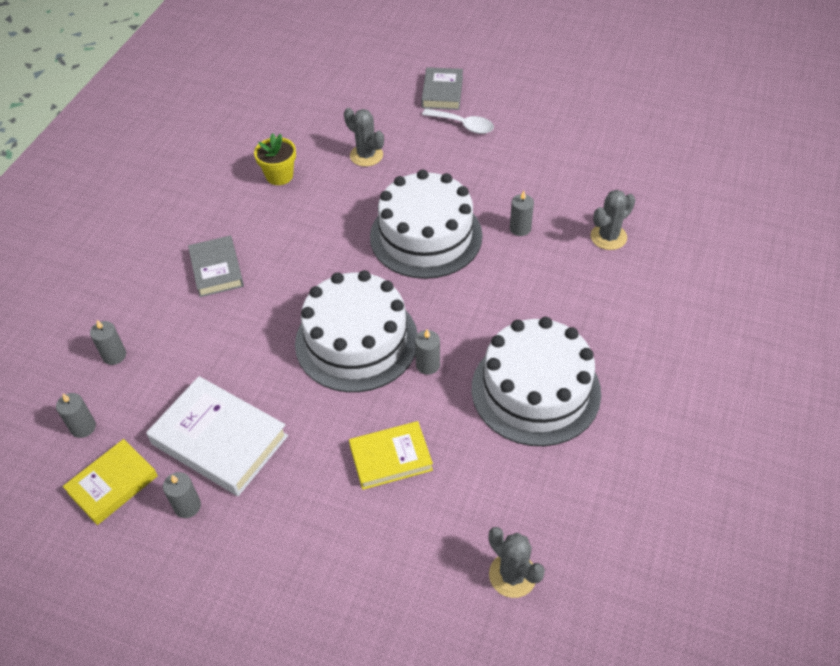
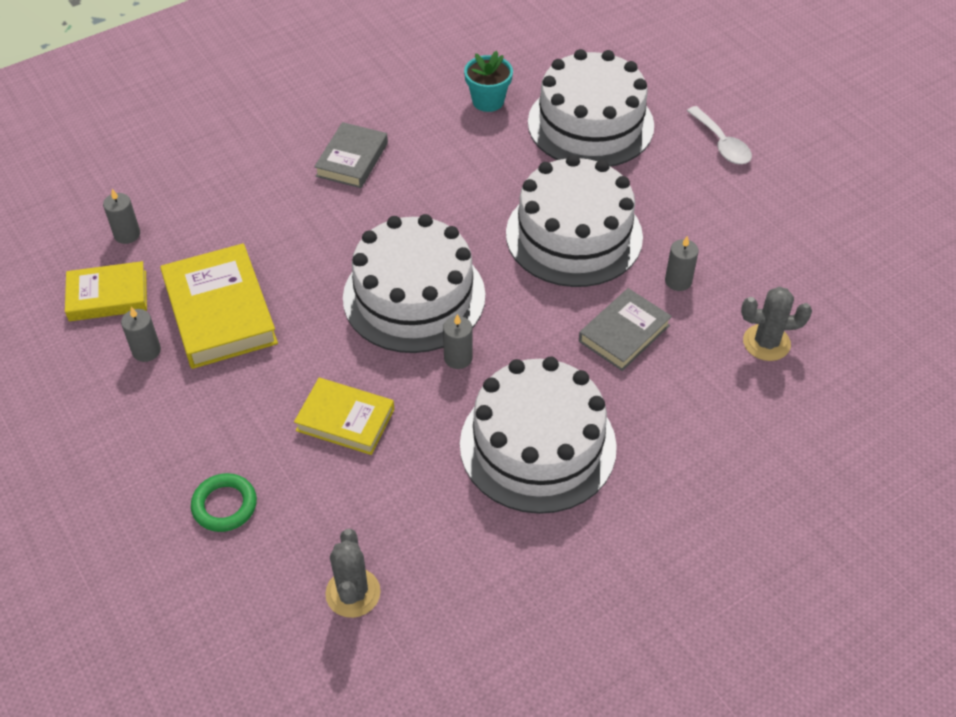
camera: 35 degrees right, 0 degrees up
grey candle [90,320,126,365] -> none
white book [146,376,288,496] -> yellow book [160,243,278,369]
yellow flower pot [254,133,296,185] -> turquoise flower pot [464,51,513,112]
grey cactus [344,108,384,167] -> white cake [528,49,654,167]
grey book [421,67,463,110] -> grey book moved to [579,288,672,371]
none -> green ring [191,473,257,532]

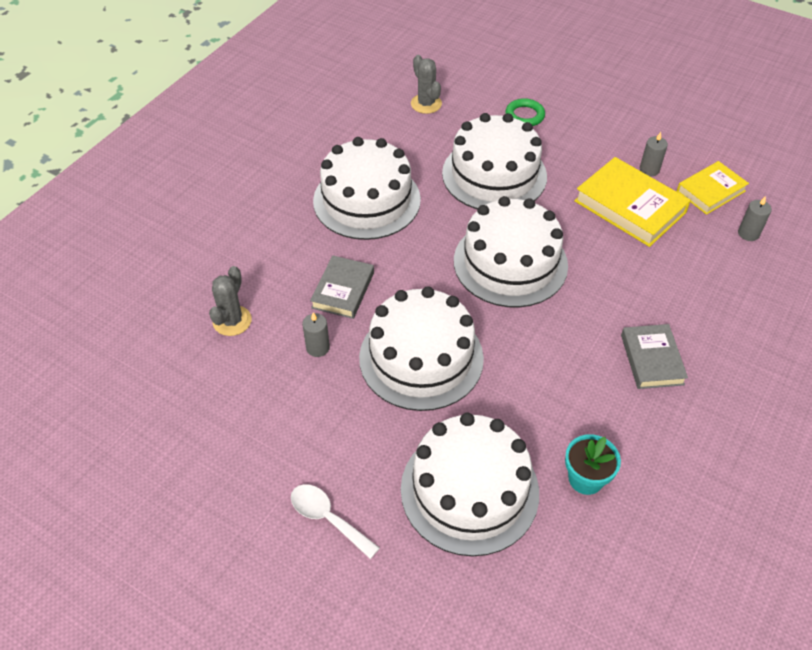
camera: 155 degrees right, 0 degrees up
yellow book [294,378,395,455] -> white cake [442,113,547,209]
grey candle [443,314,473,369] -> none
grey cactus [741,286,812,361] -> grey cactus turned 45 degrees counterclockwise [209,266,252,336]

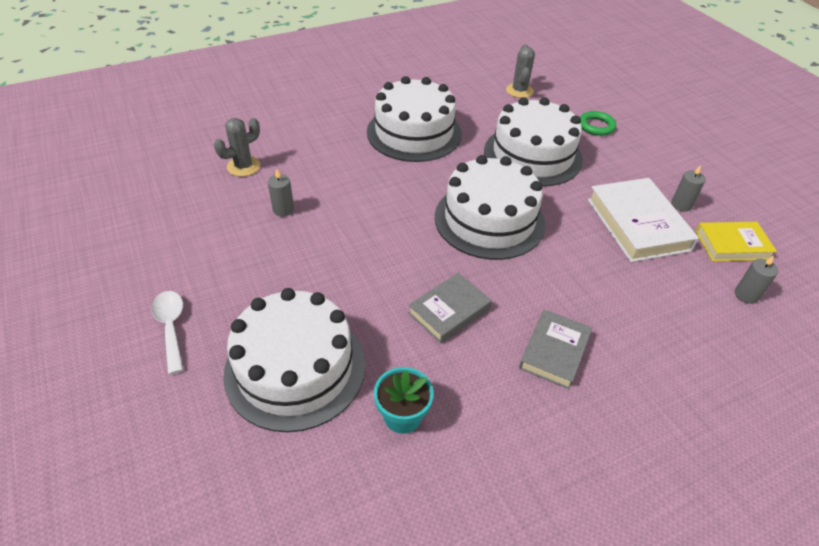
camera: 30 degrees right, 5 degrees down
grey book [310,255,374,319] -> grey book moved to [408,273,492,343]
white cake [359,286,484,411] -> none
yellow book [574,157,691,247] -> white book [588,178,699,262]

